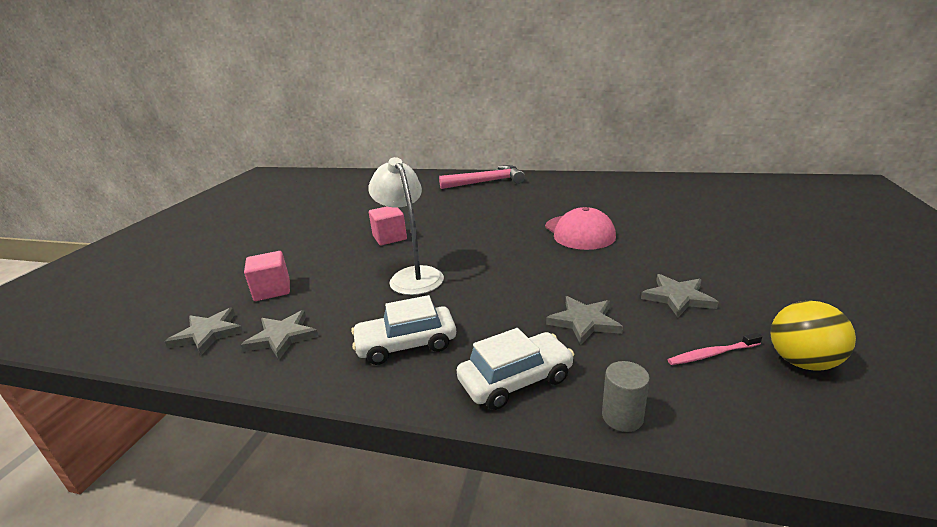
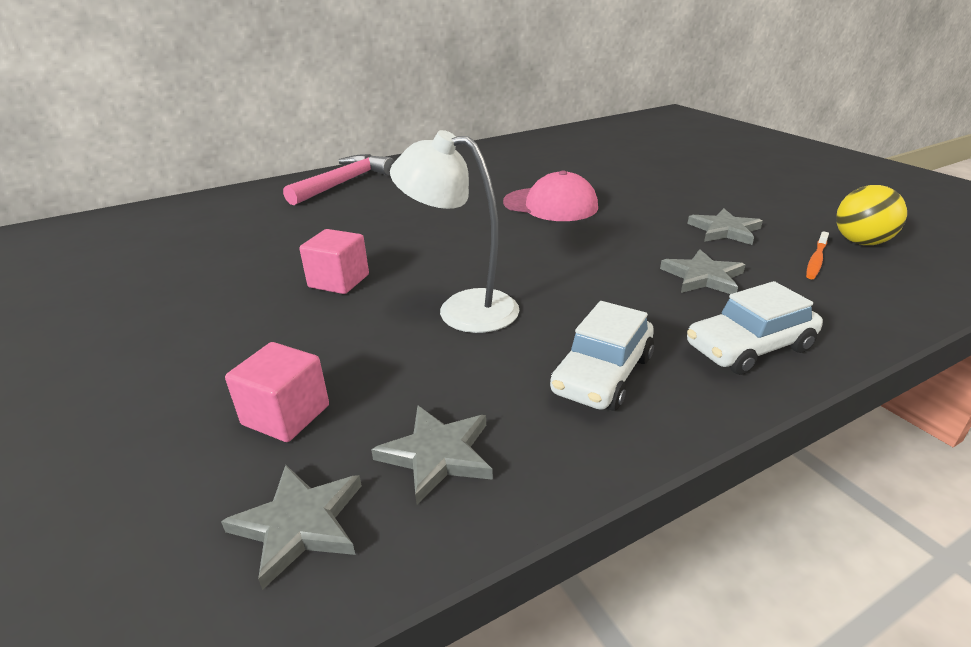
camera: 45 degrees left, 5 degrees up
white car [456,328,574,410] -> white car turned 135 degrees counterclockwise [687,281,823,375]
grey cylinder [602,361,650,432] -> none
pink toothbrush [668,333,762,365] -> orange toothbrush [806,231,829,279]

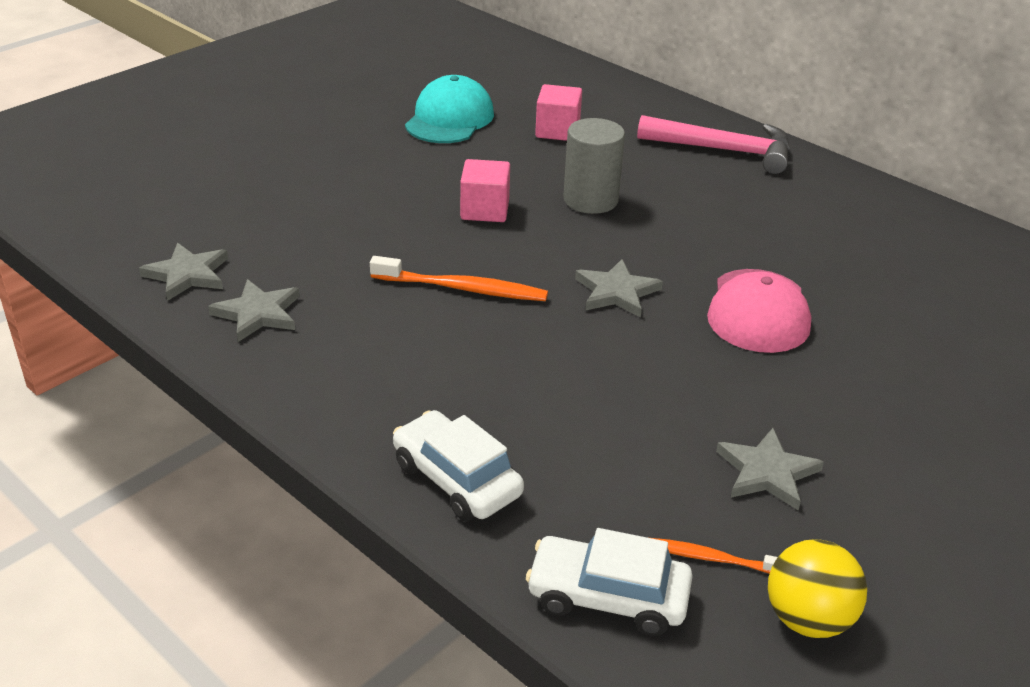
camera: 70 degrees right, 5 degrees up
pink cube [225,342,329,442] -> pink cube moved to [535,84,582,141]
white lamp [390,130,519,333] -> orange toothbrush [370,256,548,301]
white car [550,301,654,411] -> white car moved to [526,528,693,636]
grey star [660,249,745,294] -> grey star moved to [575,259,663,317]
none -> turquoise cap [405,75,494,143]
none -> grey cylinder [563,118,625,214]

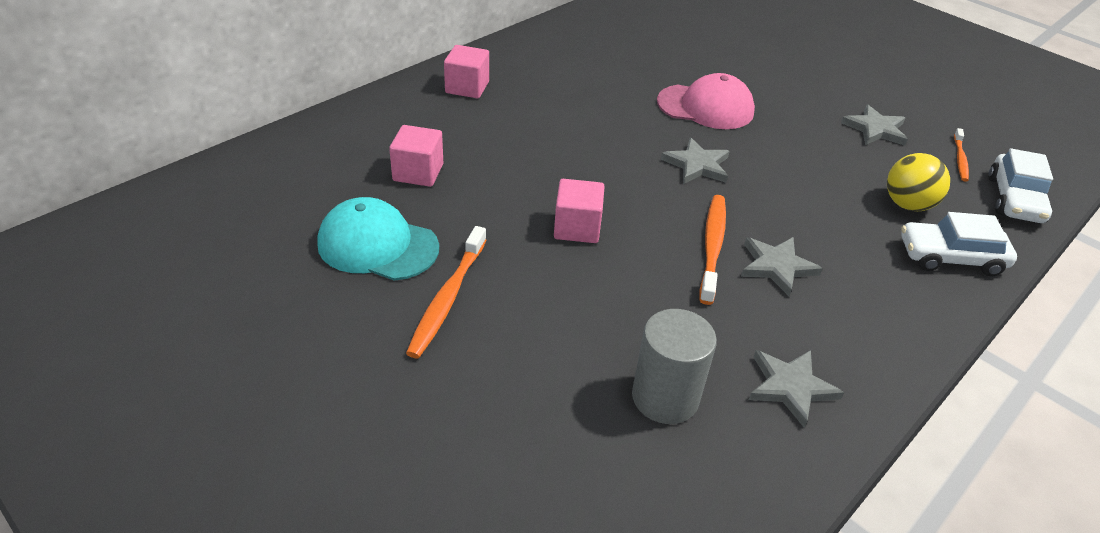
camera: 90 degrees left, 5 degrees up
grey star [139,243,228,301] -> grey star moved to [741,237,823,296]
white car [393,410,524,521] -> white car turned 45 degrees clockwise [901,212,1017,276]
grey cylinder [563,118,625,214] -> grey cylinder moved to [632,309,717,424]
pink hammer [637,115,790,174] -> pink cube [444,45,489,98]
yellow ball [768,539,867,638] -> yellow ball moved to [887,153,950,211]
none -> orange toothbrush [406,226,486,358]

